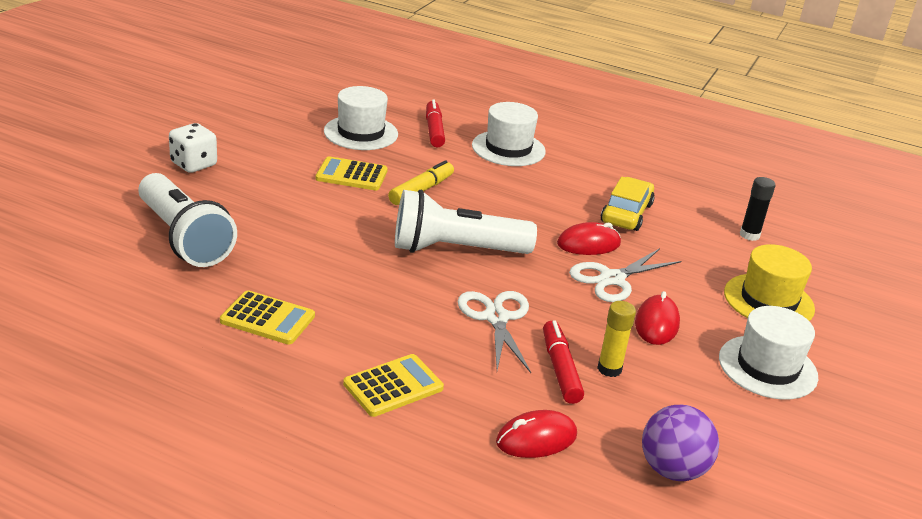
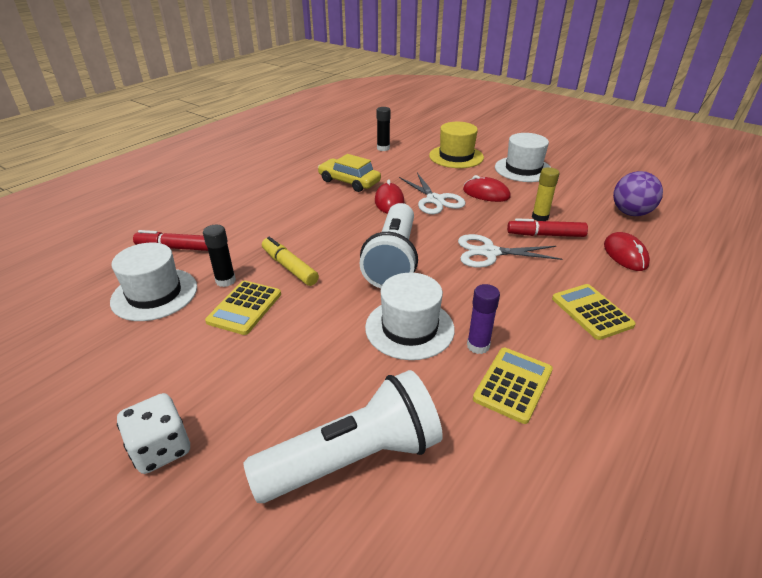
camera: 75 degrees left, 5 degrees up
white hat [472,102,546,166] -> white hat moved to [365,273,455,360]
none -> black glue stick [203,225,236,287]
none -> purple glue stick [467,284,500,354]

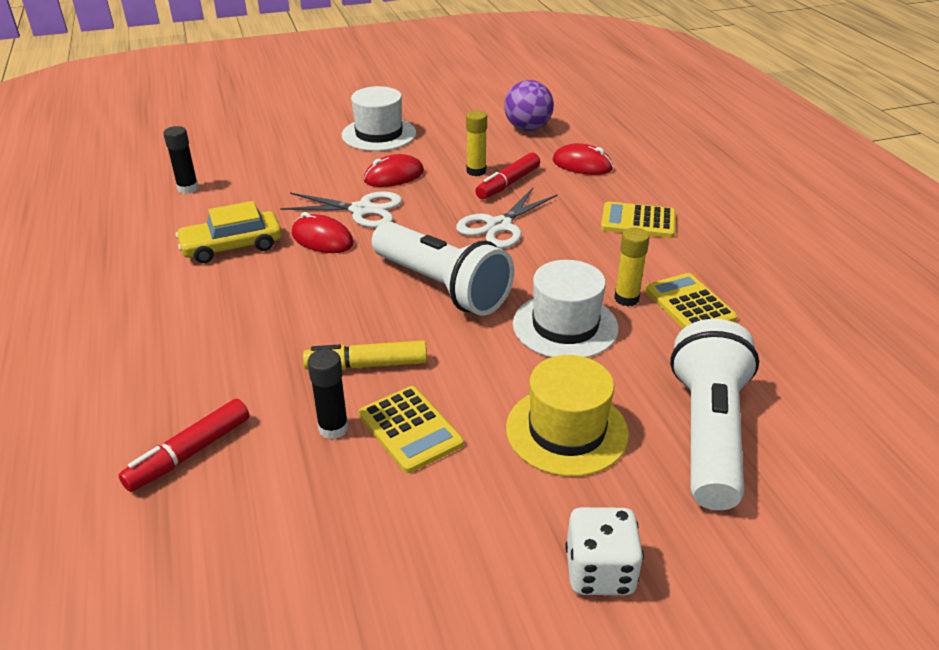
camera: 55 degrees left, 0 degrees up
white hat [110,243,197,321] -> none
yellow hat [429,122,484,168] -> yellow hat moved to [506,355,629,476]
purple glue stick [467,284,500,354] -> yellow glue stick [614,227,650,306]

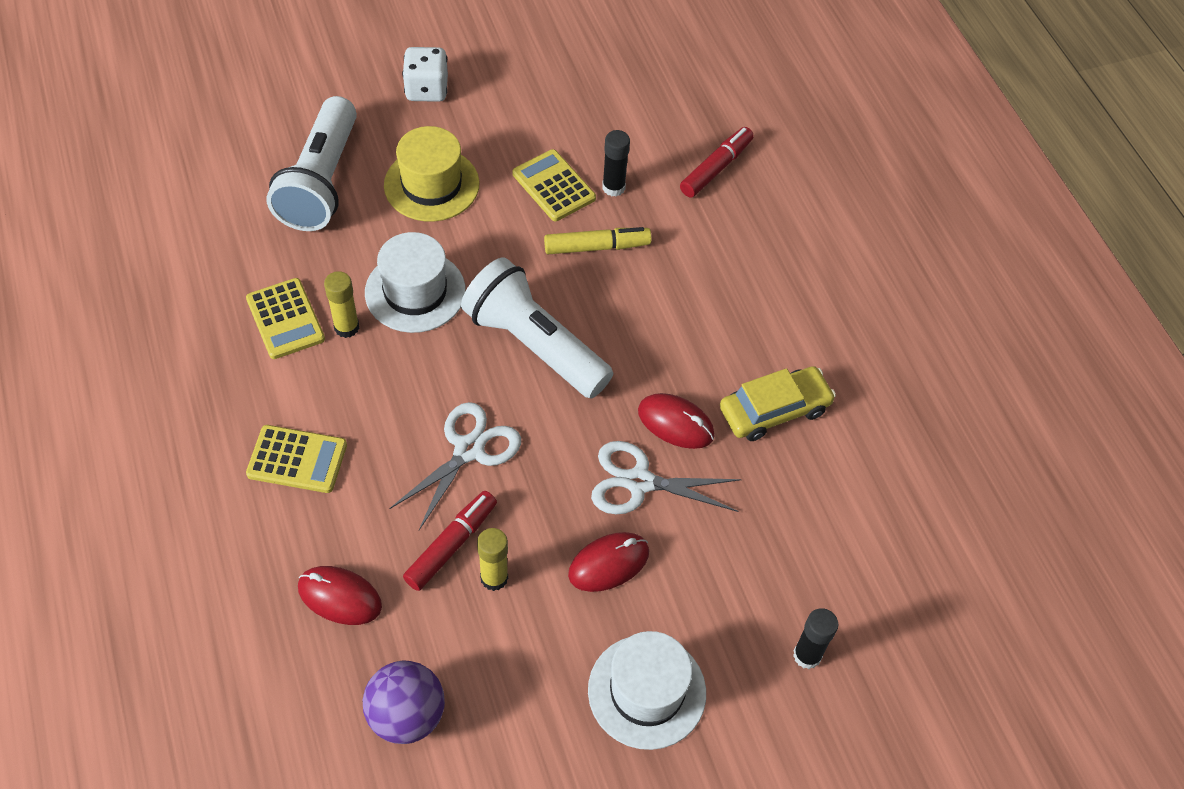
camera: 175 degrees right, 20 degrees up
black glue stick [163,126,199,194] -> black glue stick moved to [793,608,839,669]

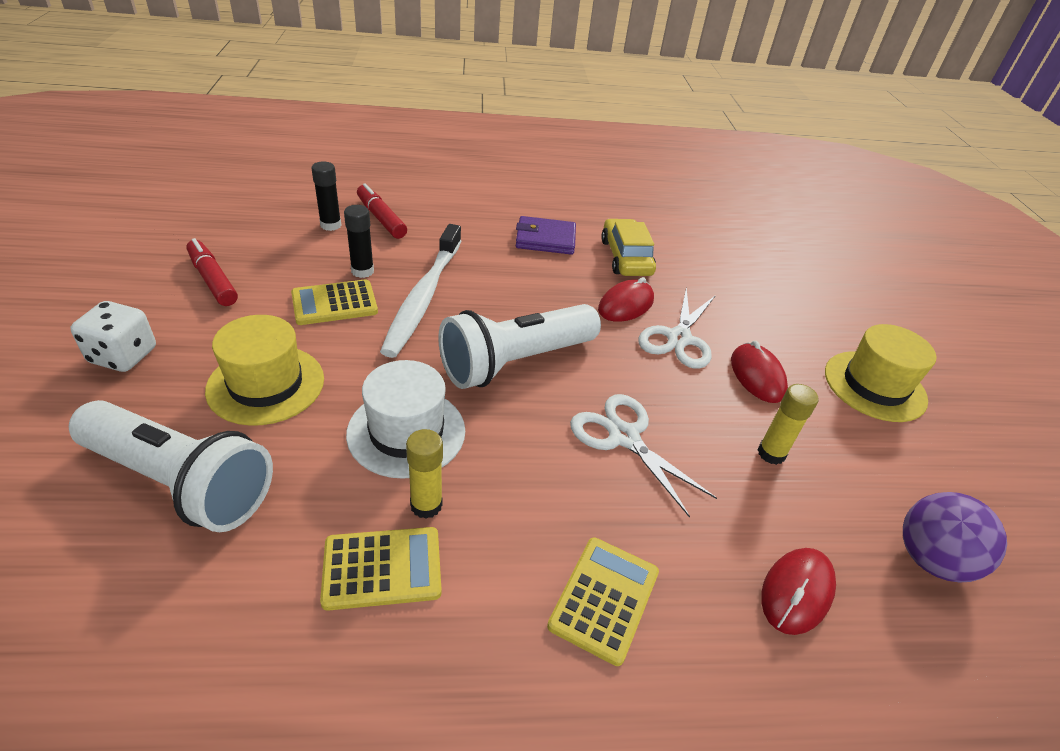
camera: 75 degrees left, 15 degrees down
red marker [403,491,497,591] -> red marker moved to [186,238,238,306]
yellow marker [544,227,652,254] -> white toothbrush [380,224,461,358]
white hat [588,631,706,750] -> yellow hat [825,324,937,422]
black glue stick [793,608,839,669] -> black glue stick moved to [311,161,342,231]
none -> purple wallet [516,216,576,255]

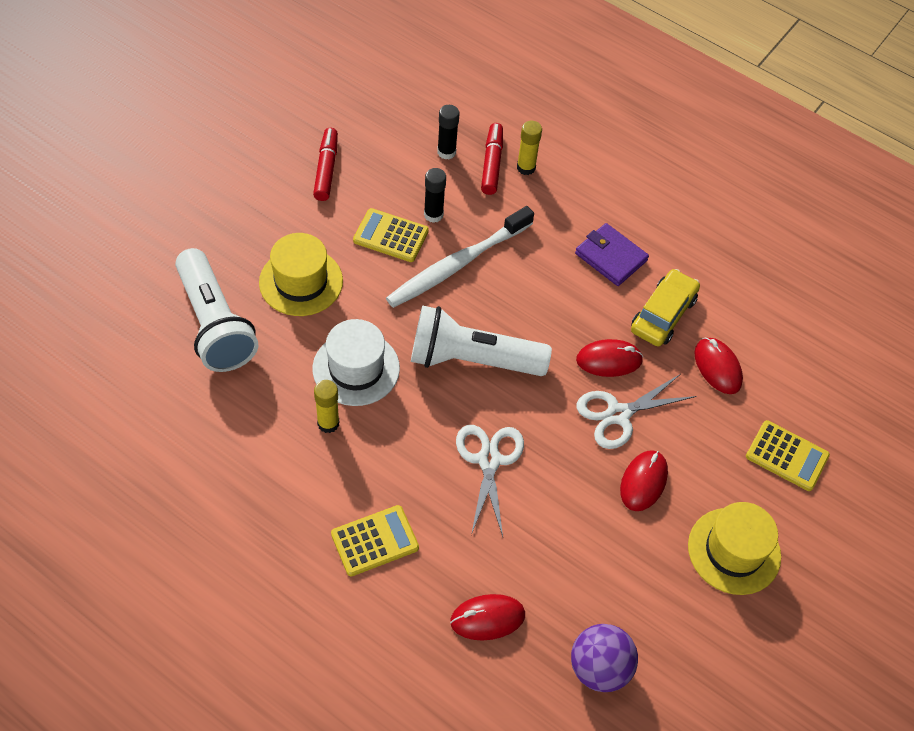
camera: 40 degrees right, 15 degrees up
white dice [70,301,156,372] -> none
yellow calculator [320,527,442,611] -> yellow calculator moved to [746,420,830,491]
yellow glue stick [758,384,818,465] -> yellow glue stick moved to [517,121,542,175]
none -> red mouse [694,338,743,394]

